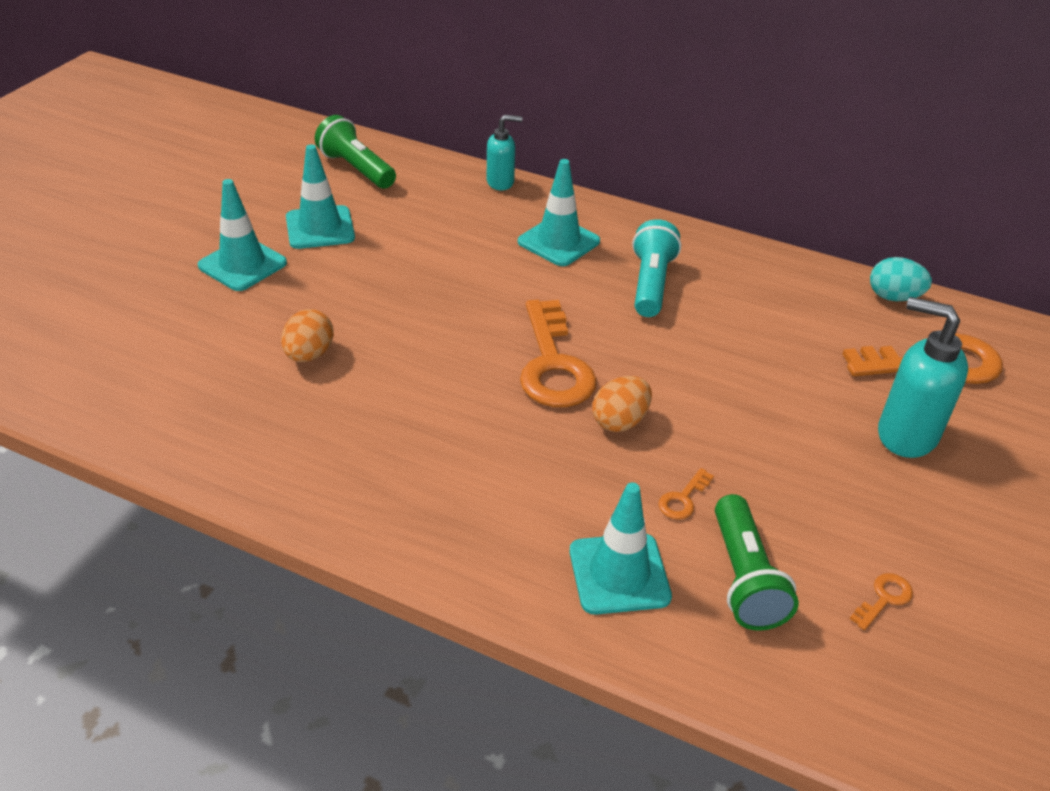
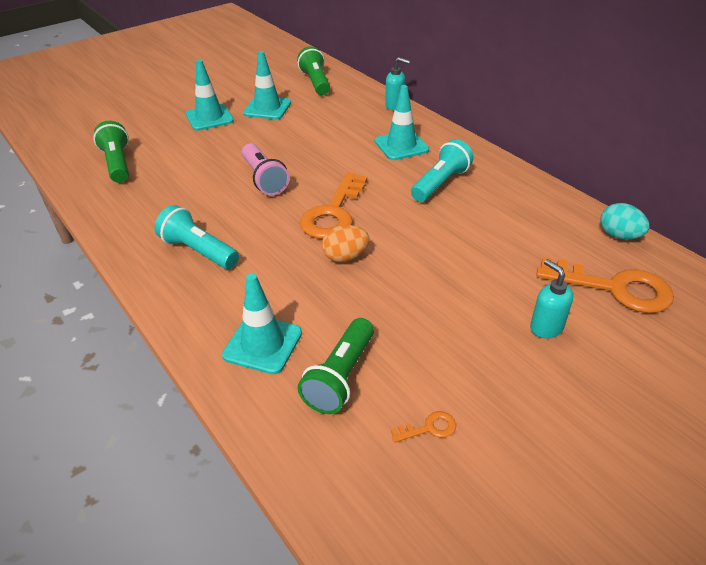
camera: 30 degrees right, 0 degrees up
orange egg [281,309,334,362] -> none
orange key [658,468,714,520] -> none
turquoise soap dispenser [878,297,968,458] -> turquoise soap dispenser [530,259,574,339], size x0.61
none -> green flashlight [93,121,129,183]
none -> turquoise flashlight [155,205,239,269]
none -> pink flashlight [242,143,290,196]

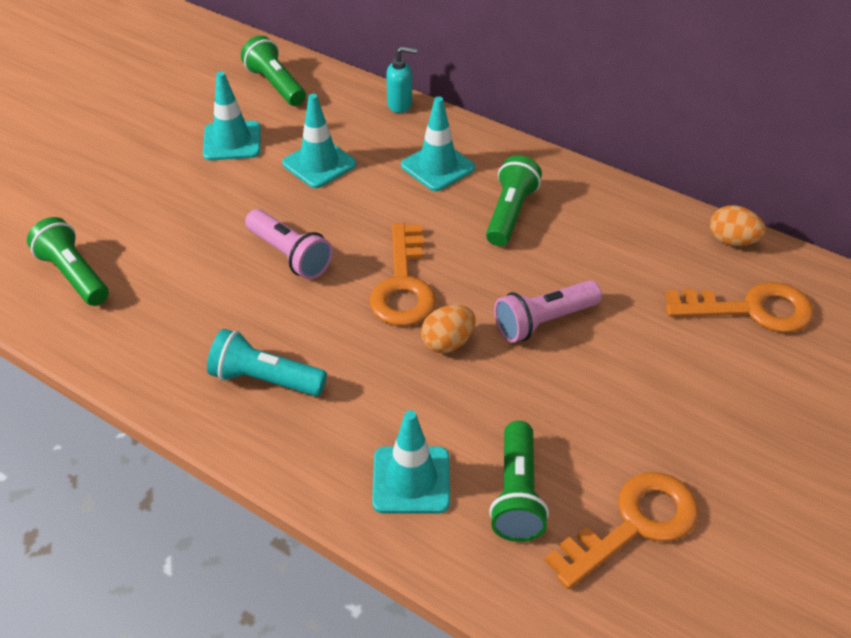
camera: 20 degrees left, 5 degrees up
turquoise traffic cone [186,60,234,131] -> turquoise traffic cone moved to [282,94,356,188]
orange key [391,411,456,443] -> orange key [545,472,698,589], size x2.41
turquoise flashlight [411,139,473,202] -> green flashlight [486,155,542,246]
turquoise soap dispenser [530,259,574,339] -> none
turquoise egg [600,203,650,240] -> orange egg [710,205,766,246]
none -> pink flashlight [494,280,602,343]

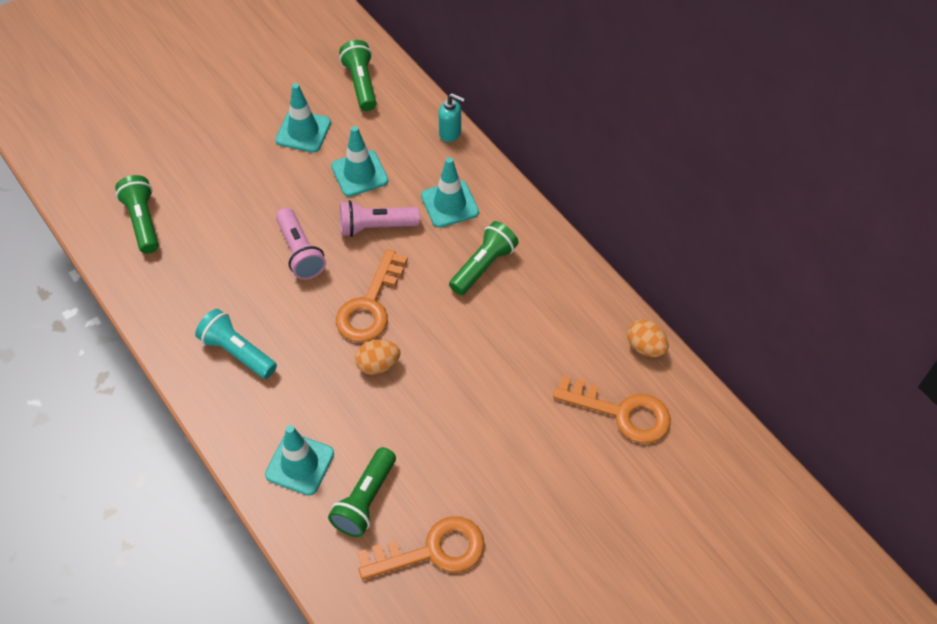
camera: 20 degrees right, 10 degrees up
pink flashlight [494,280,602,343] -> pink flashlight moved to [340,200,420,237]

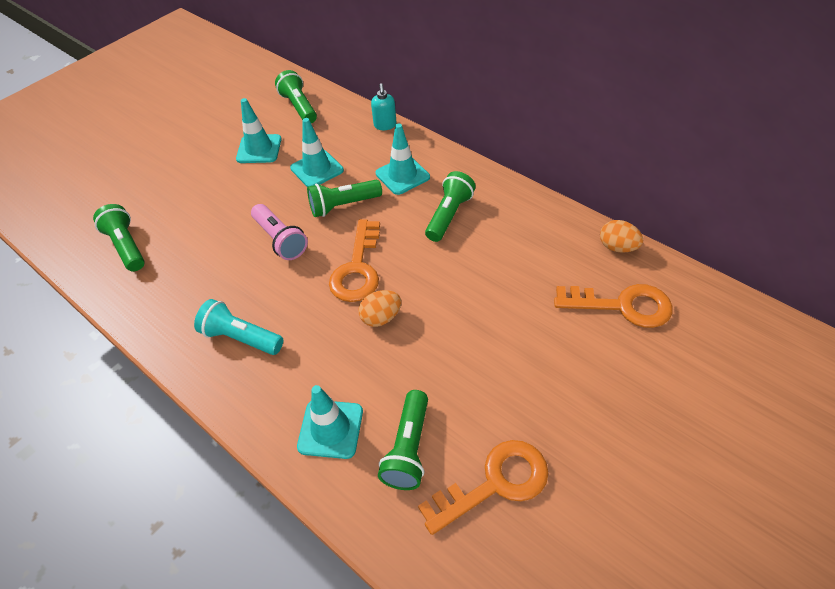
camera: 10 degrees left, 5 degrees down
pink flashlight [340,200,420,237] -> green flashlight [307,180,382,217]
turquoise soap dispenser [439,93,465,142] -> turquoise soap dispenser turned 75 degrees clockwise [371,83,397,130]

